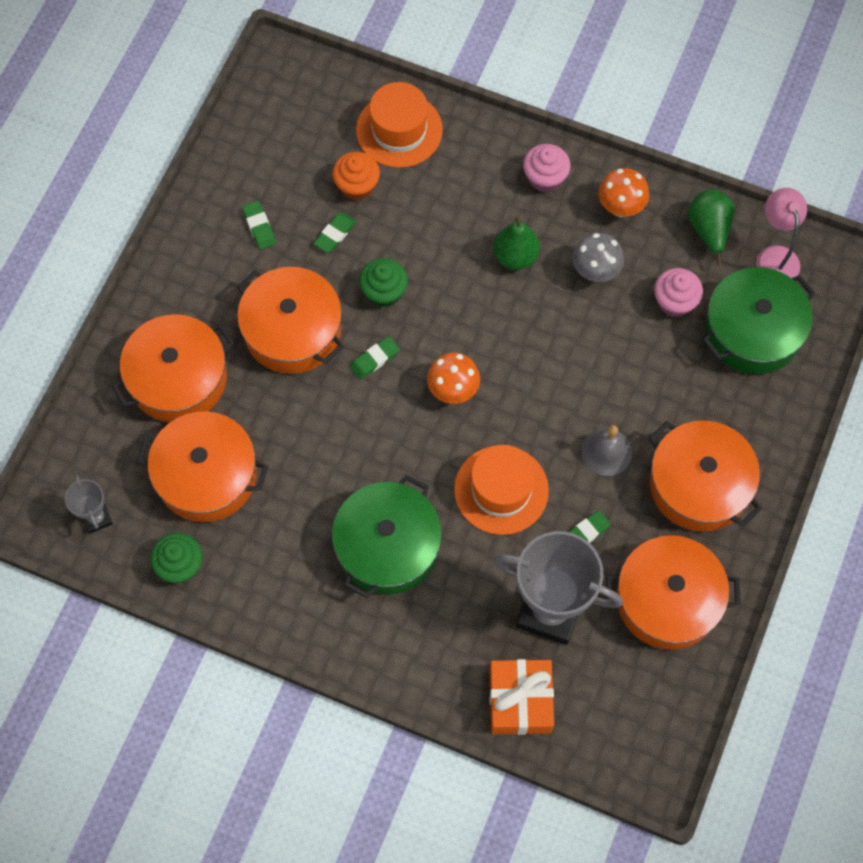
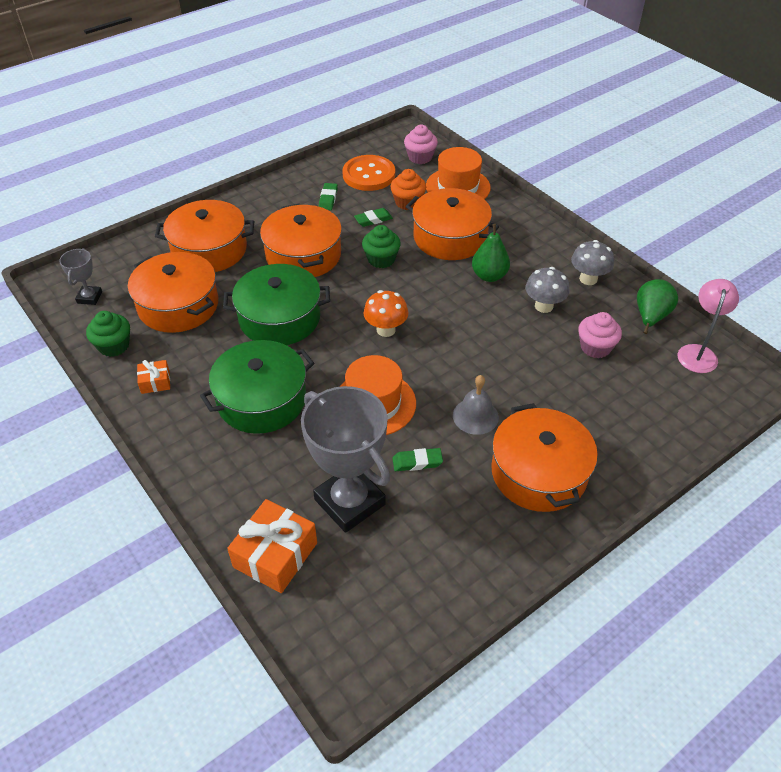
camera: 30 degrees right, 20 degrees down
green eraser [350,336,400,380] -> none
pink cupcake [523,144,571,192] -> pink cupcake moved to [404,125,438,164]
orange mushroom [598,168,649,217] -> grey mushroom [571,240,614,285]
orange pot [606,535,740,650] -> orange pot moved to [406,188,499,260]
green pot [702,267,815,374] -> green pot moved to [223,264,330,345]
none -> orange gift [137,360,170,394]
none -> orange button [342,155,395,191]

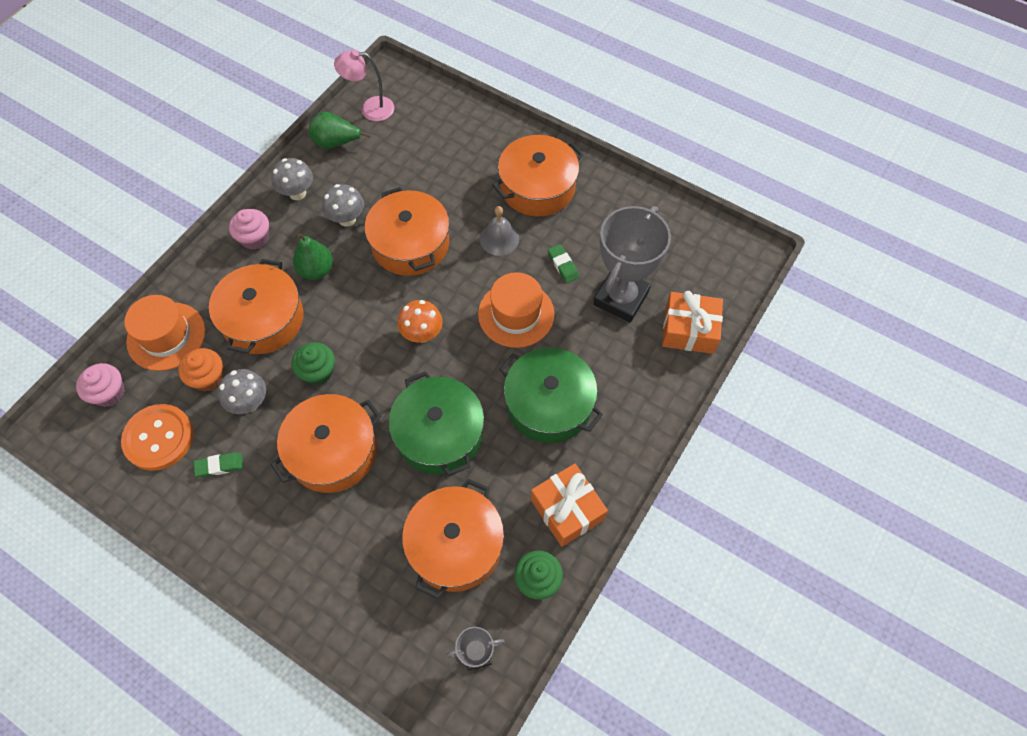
camera: 110 degrees left, 15 degrees up
orange gift [137,360,170,394] -> orange gift [531,464,608,547], size x1.92
orange pot [155,200,254,272] -> orange pot moved to [365,187,449,276]
green eraser [354,208,393,227] -> grey mushroom [218,369,266,414]
pink cupcake [578,312,622,358] -> pink cupcake moved to [229,209,269,250]

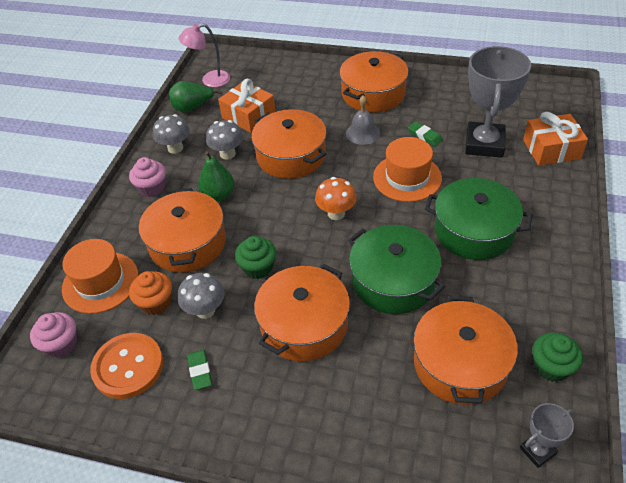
camera: 15 degrees left, 15 degrees down
green eraser [194,452,243,477] -> green eraser turned 75 degrees counterclockwise [187,350,212,390]
orange gift [531,464,608,547] -> orange gift moved to [218,79,276,133]

